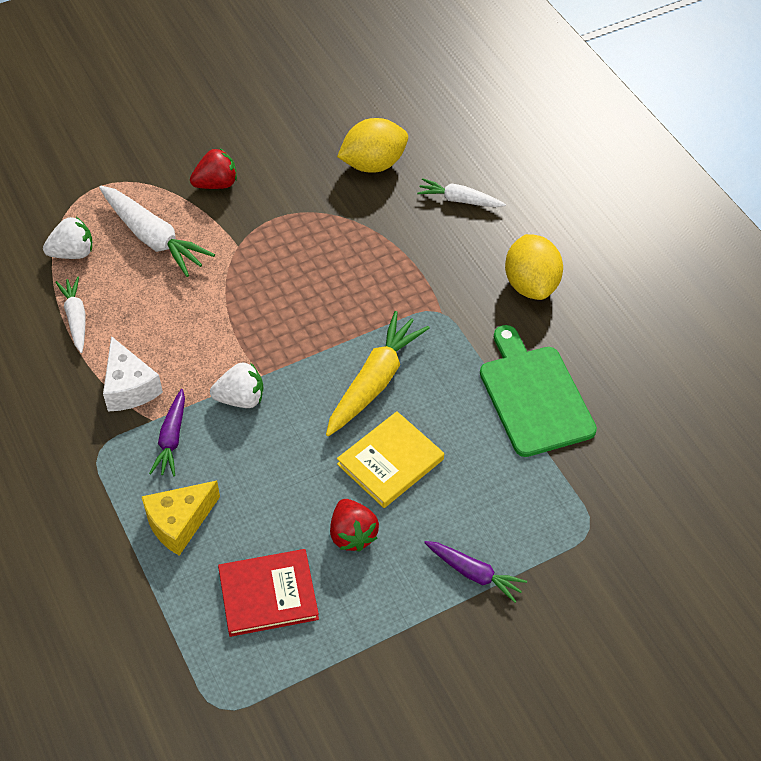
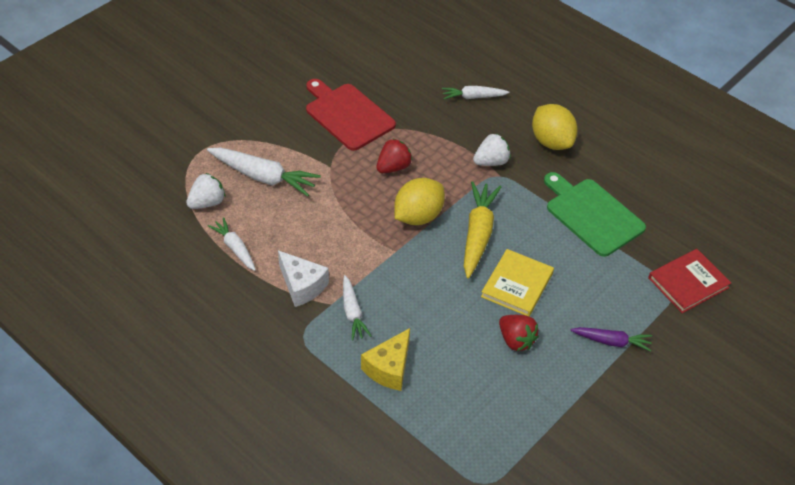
camera: 20 degrees left, 5 degrees down
purple carrot [149,389,185,476] -> white carrot [343,275,371,340]
red strawberry [190,148,237,189] -> red strawberry moved to [377,138,413,173]
white strawberry [210,362,263,408] -> white strawberry moved to [473,134,511,166]
red book [218,549,319,637] -> red book moved to [648,249,731,313]
yellow lemon [337,118,408,173] -> yellow lemon moved to [394,178,445,225]
none -> red cutting board [306,79,396,151]

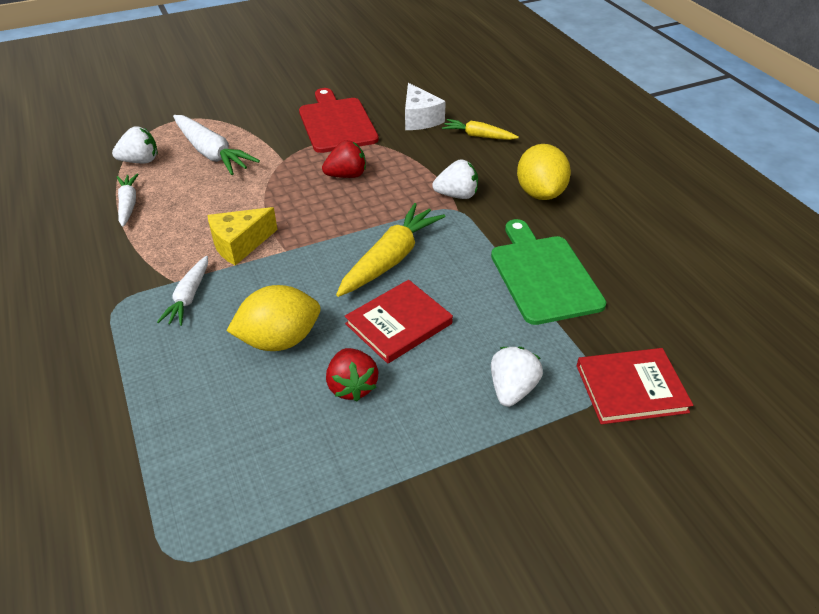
camera: 25 degrees right, 5 degrees down
white cheese [278,251,329,307] -> white cheese moved to [405,83,446,130]
yellow cheese [361,328,410,391] -> yellow cheese moved to [208,207,278,266]
yellow lemon [394,178,445,225] -> yellow lemon moved to [227,285,320,351]
white carrot [442,86,510,99] -> yellow carrot [442,119,519,140]
yellow book [481,249,554,316] -> red book [345,280,453,364]
purple carrot [570,327,652,352] -> none
none -> white strawberry [491,347,543,407]

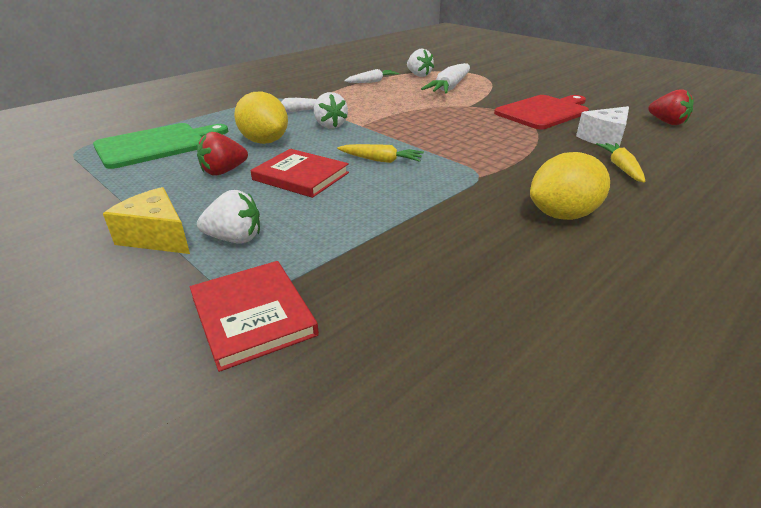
camera: 70 degrees right, 10 degrees down
yellow cheese [208,207,278,266] -> yellow cheese moved to [103,187,190,254]
red strawberry [322,140,366,178] -> red strawberry moved to [648,89,694,125]
yellow carrot [336,203,446,297] -> yellow carrot [337,144,424,163], size x0.60
white strawberry [432,159,478,199] -> white strawberry moved to [314,92,348,129]
green cutting board [491,219,606,325] -> green cutting board moved to [93,123,228,169]

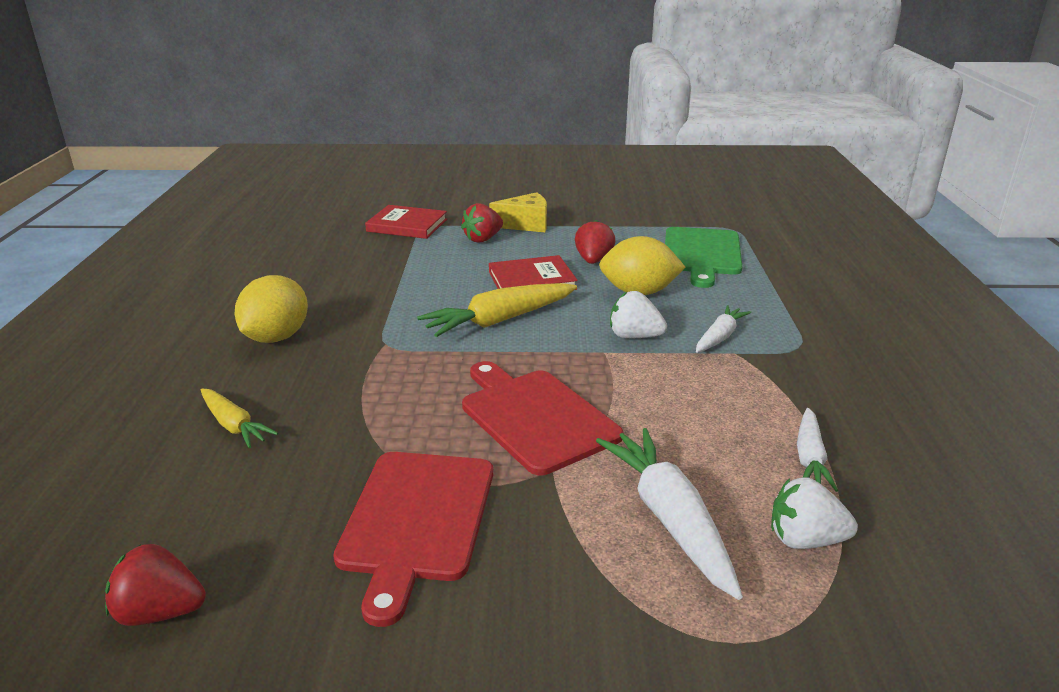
camera: 135 degrees right, 5 degrees down
white strawberry [197,190,260,244] -> red strawberry [461,203,503,243]
yellow carrot [337,144,424,163] -> yellow carrot [417,283,577,337], size x1.67
white cheese [576,106,629,147] -> none
none -> red cutting board [462,361,623,475]

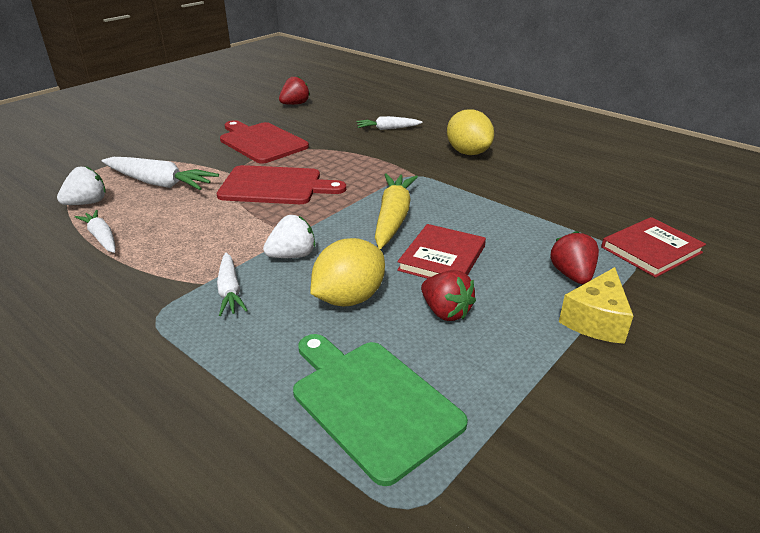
camera: 130 degrees right, 5 degrees up
yellow carrot [201,389,278,448] -> white carrot [356,116,423,130]

